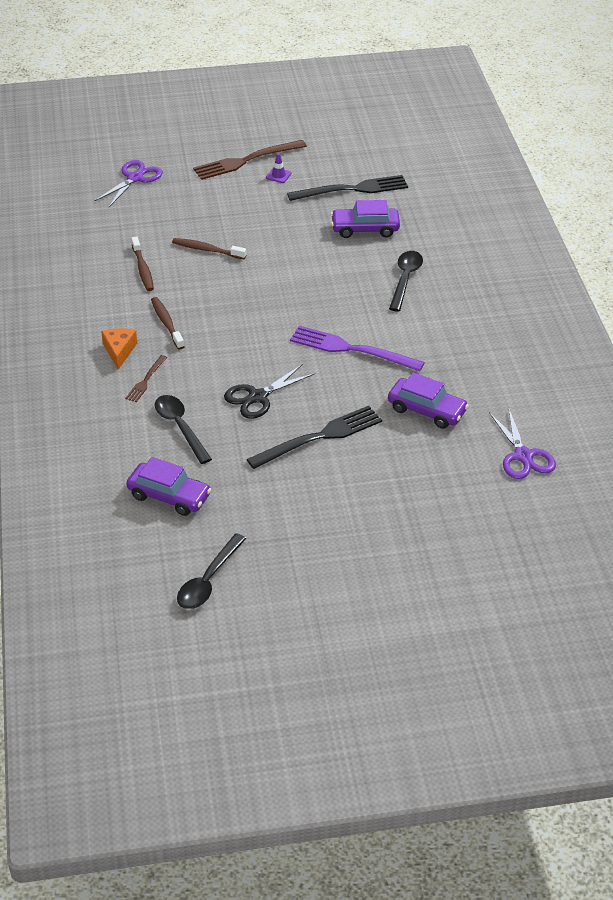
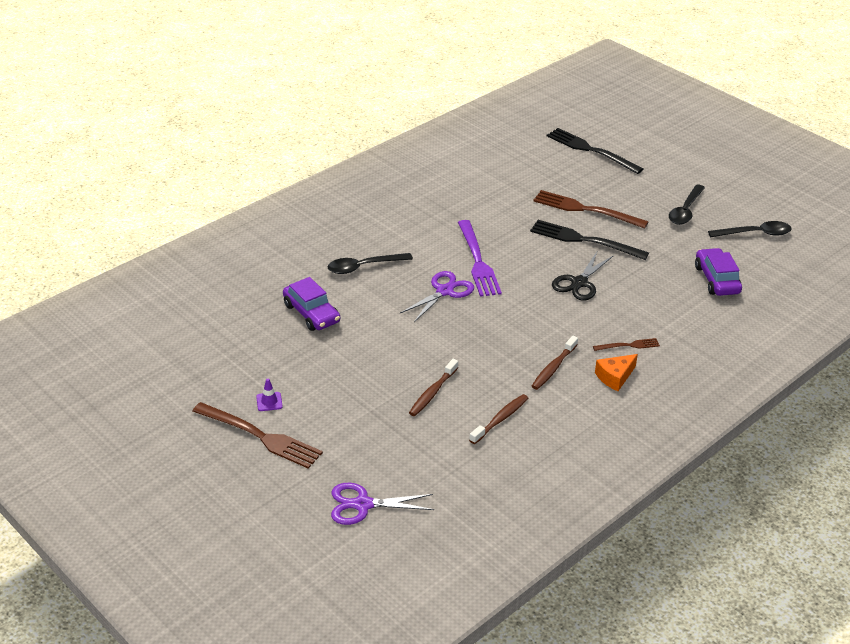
camera: 125 degrees left, 5 degrees down
black spoon [155,395,212,464] -> black spoon moved to [669,184,705,225]
brown toothbrush [172,238,246,259] -> brown toothbrush turned 45 degrees clockwise [409,359,458,416]
black scissors [224,364,315,419] -> black scissors turned 105 degrees clockwise [552,250,613,301]
black fork [287,175,408,201] -> black fork moved to [546,128,643,174]
purple car [388,372,469,429] -> none
purple scissors [489,409,556,479] -> purple scissors moved to [400,271,474,322]
none -> brown fork [533,190,648,229]

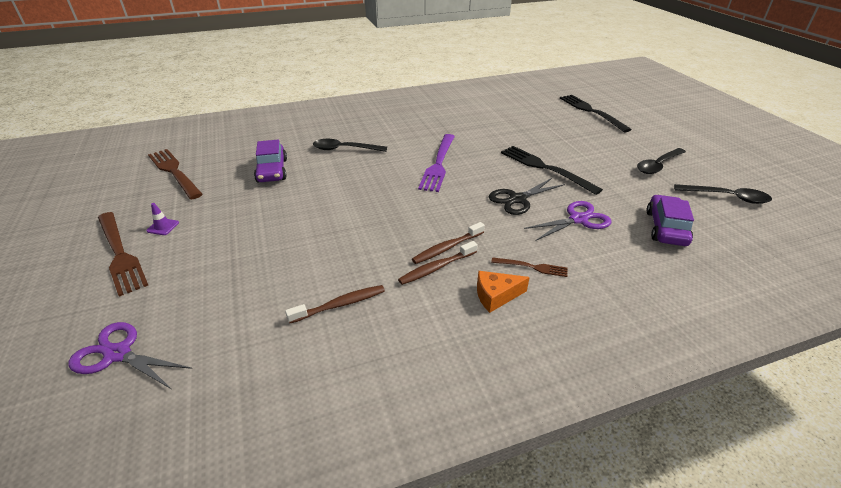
camera: 25 degrees right, 0 degrees up
purple scissors [400,271,474,322] -> purple scissors moved to [524,201,612,241]
brown toothbrush [409,359,458,416] -> brown toothbrush moved to [412,222,485,264]
brown fork [533,190,648,229] -> brown fork moved to [148,149,203,199]

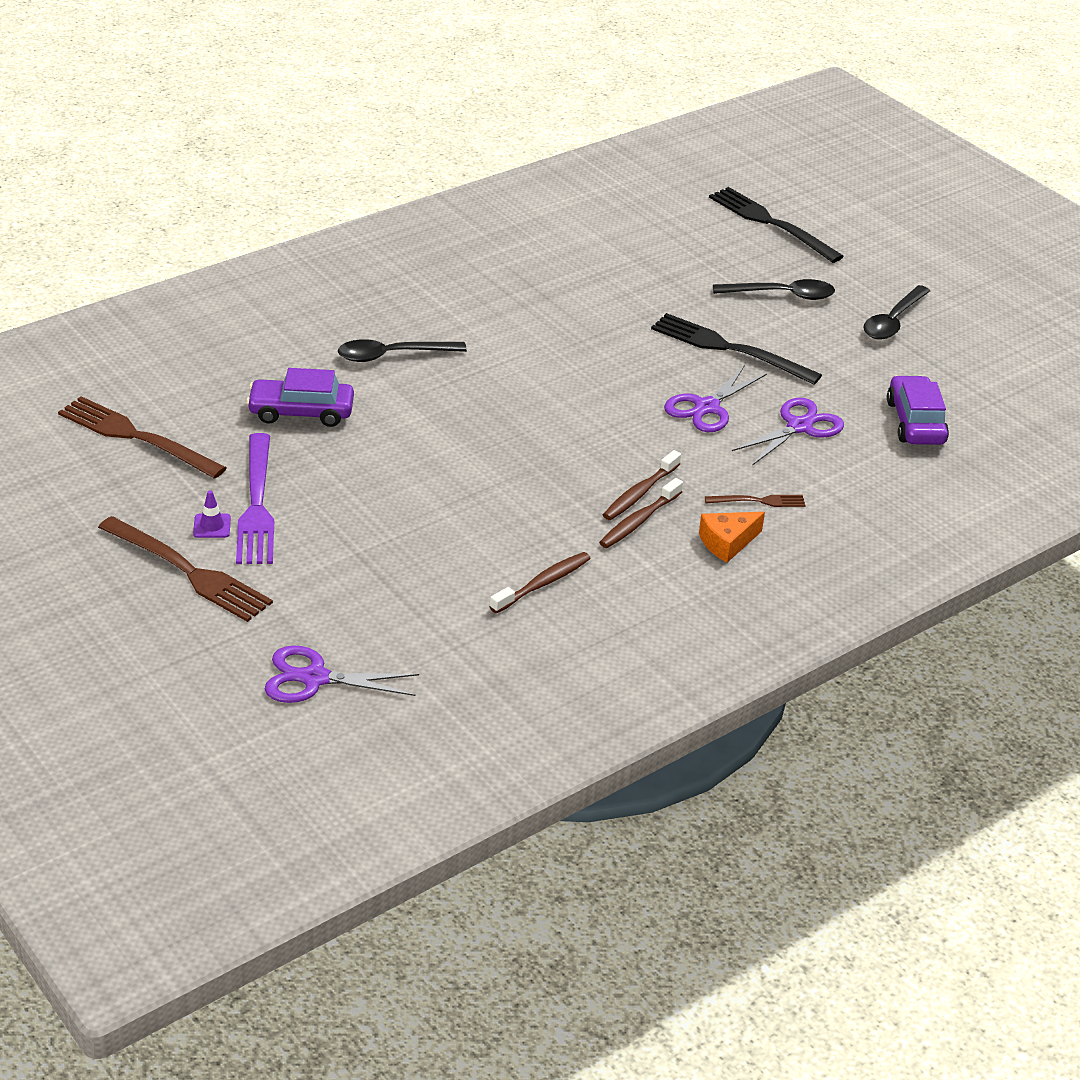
camera: 20 degrees left, 0 degrees up
purple car [254,140,287,183] -> purple car turned 120 degrees clockwise [246,368,354,427]
purple fork [418,134,455,192] -> purple fork moved to [236,433,274,564]
black scissors [489,178,565,215] -> purple scissors [664,365,767,432]
black spoon [674,184,772,204] -> black spoon moved to [713,279,835,300]

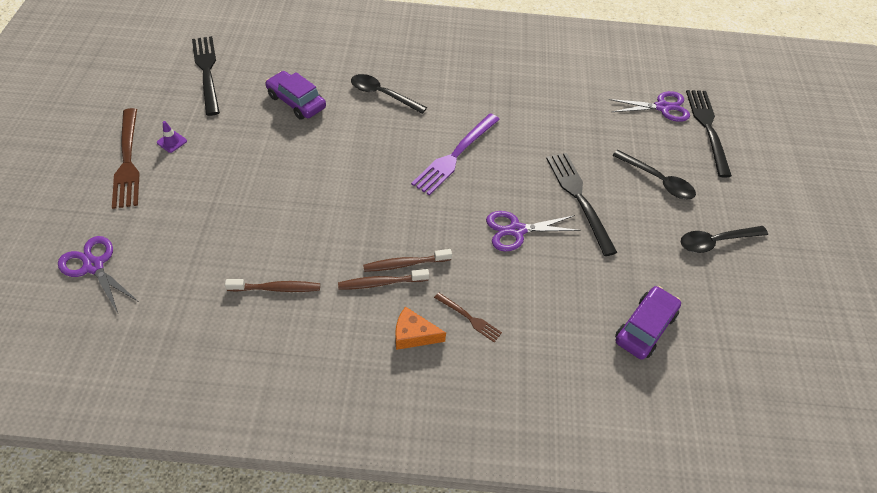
camera: 40 degrees right, 15 degrees up
brown fork [58,396,227,479] -> black fork [192,36,220,116]
purple fork [236,433,274,564] -> purple fork moved to [411,113,500,196]
purple scissors [732,398,844,466] -> purple scissors moved to [608,91,690,122]

